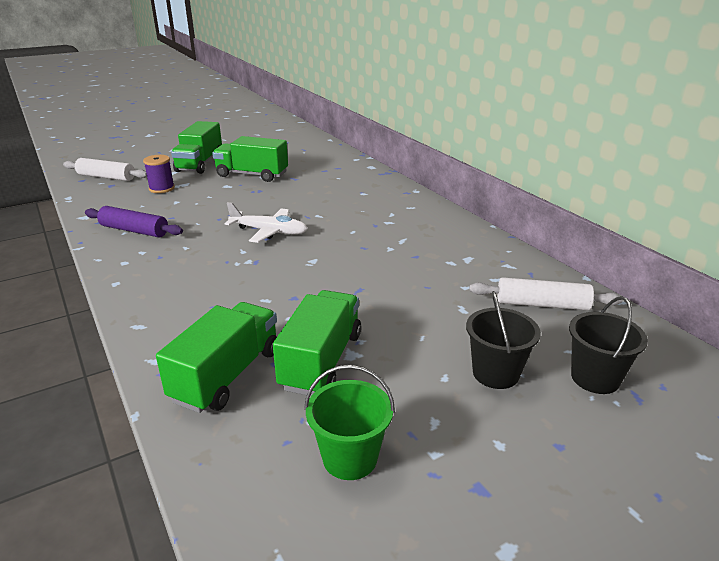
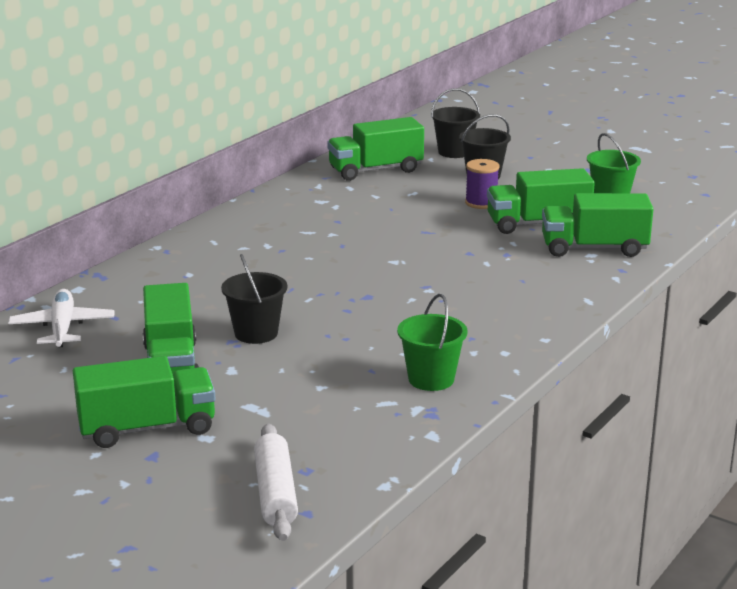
camera: 115 degrees left, 5 degrees down
purple rolling pin [85,206,183,237] -> green bucket [397,294,468,391]
purple spool [143,155,175,193] -> purple spool moved to [465,159,500,209]
white plane [225,202,308,243] -> white plane moved to [8,289,114,347]
white rolling pin [469,277,623,310] -> green truck [327,117,424,181]
none -> black bucket [221,254,288,344]

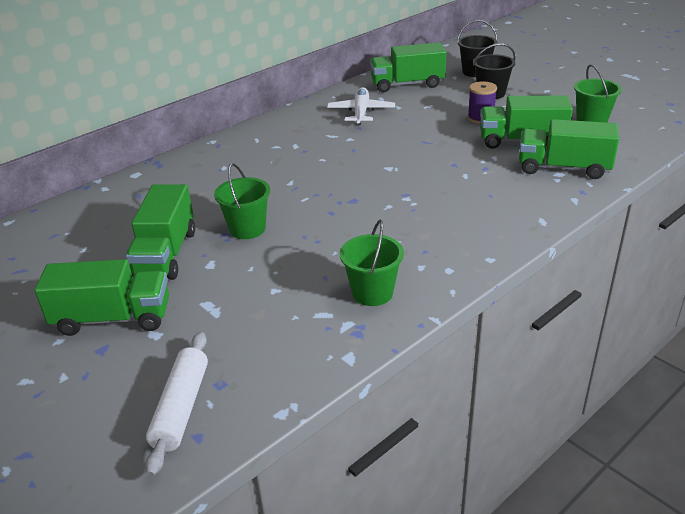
camera: 15 degrees right, 10 degrees up
white plane [8,289,114,347] -> white plane moved to [327,87,395,125]
black bucket [221,254,288,344] -> green bucket [214,163,270,239]

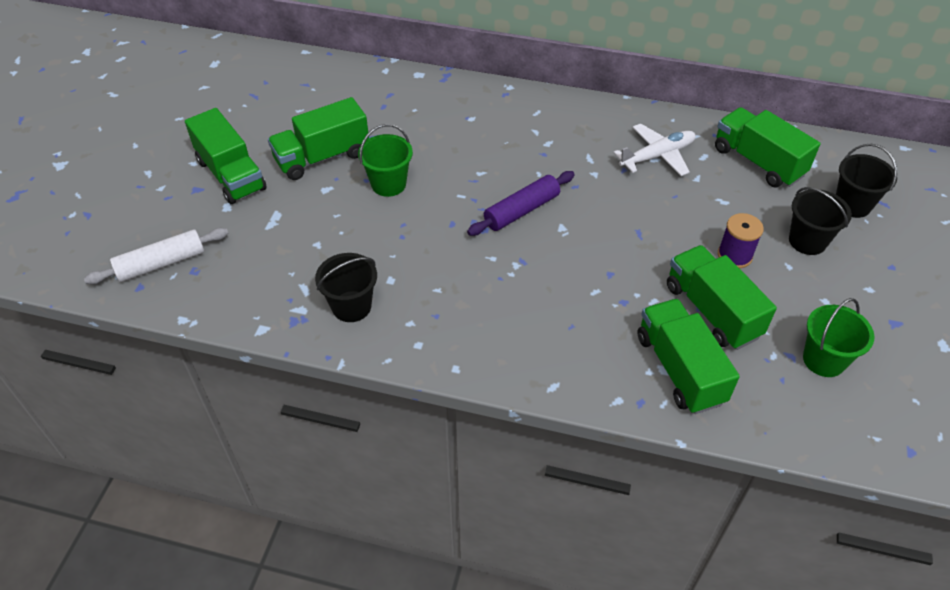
camera: 55 degrees right, 15 degrees up
green bucket [340,220,404,306] -> black bucket [315,253,377,322]
none -> purple rolling pin [467,171,575,236]

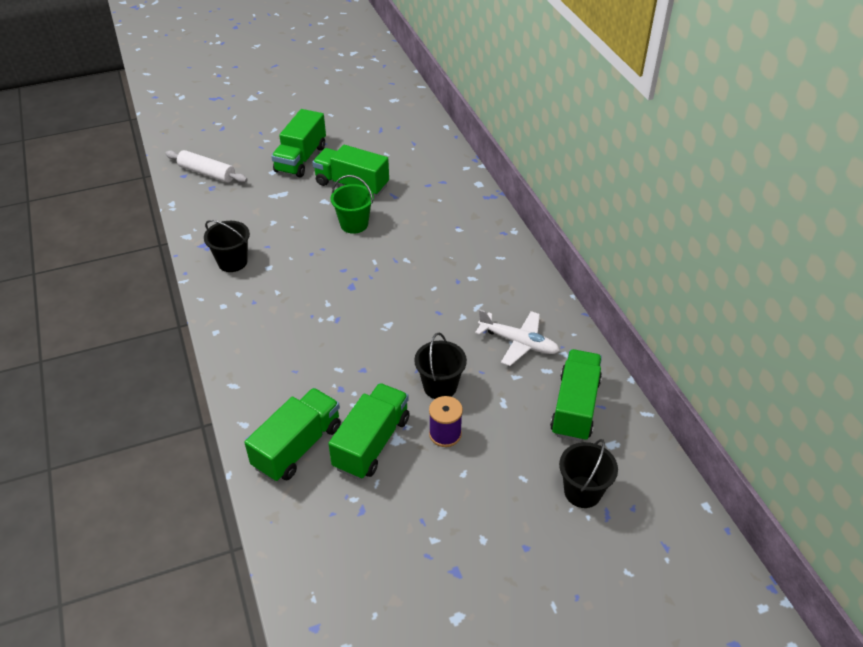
camera: 55 degrees right, 5 degrees down
purple rolling pin [467,171,575,236] -> none
black bucket [789,187,852,255] -> black bucket moved to [414,333,467,399]
green bucket [803,298,875,377] -> none

